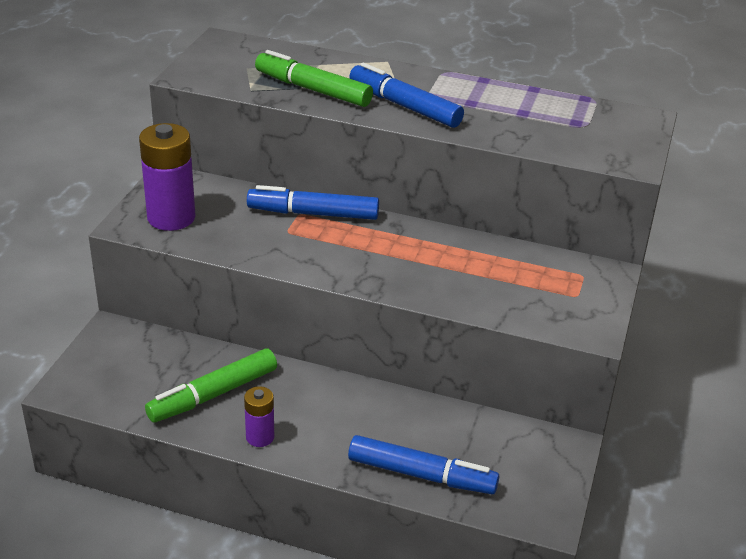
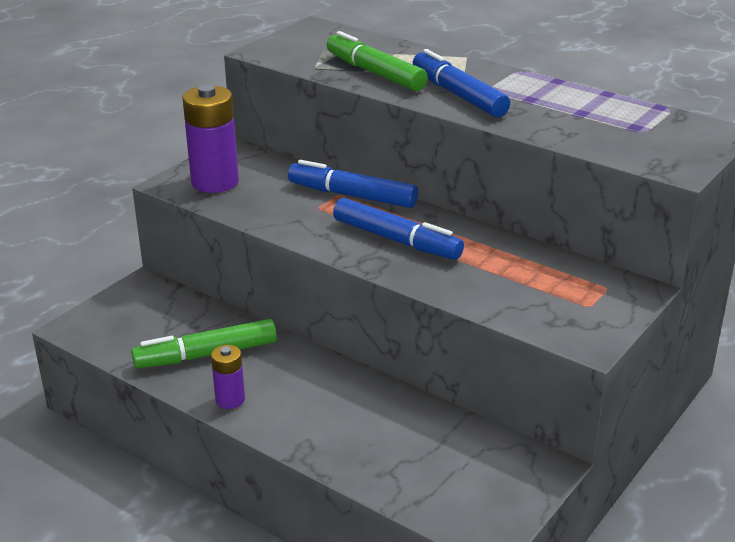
camera: 20 degrees right, 5 degrees down
blue marker [348,435,500,494] -> blue marker moved to [333,198,464,260]

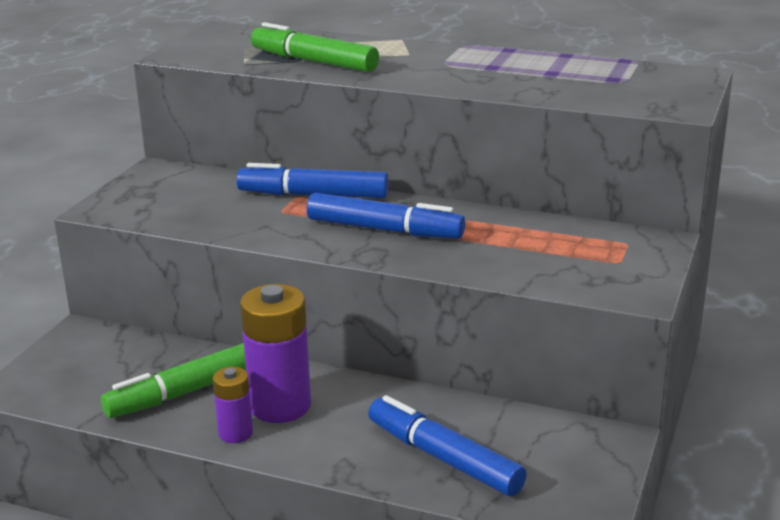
camera: 15 degrees left, 5 degrees down
purple battery [183,85,239,193] -> purple battery moved to [240,284,311,423]
blue marker [413,49,510,117] -> blue marker moved to [368,395,527,496]

